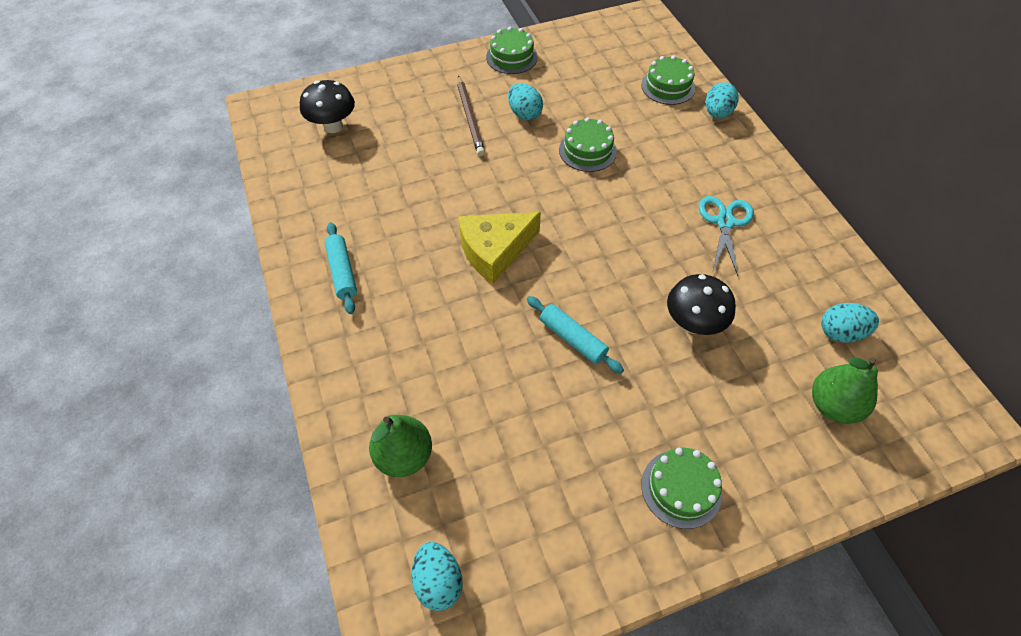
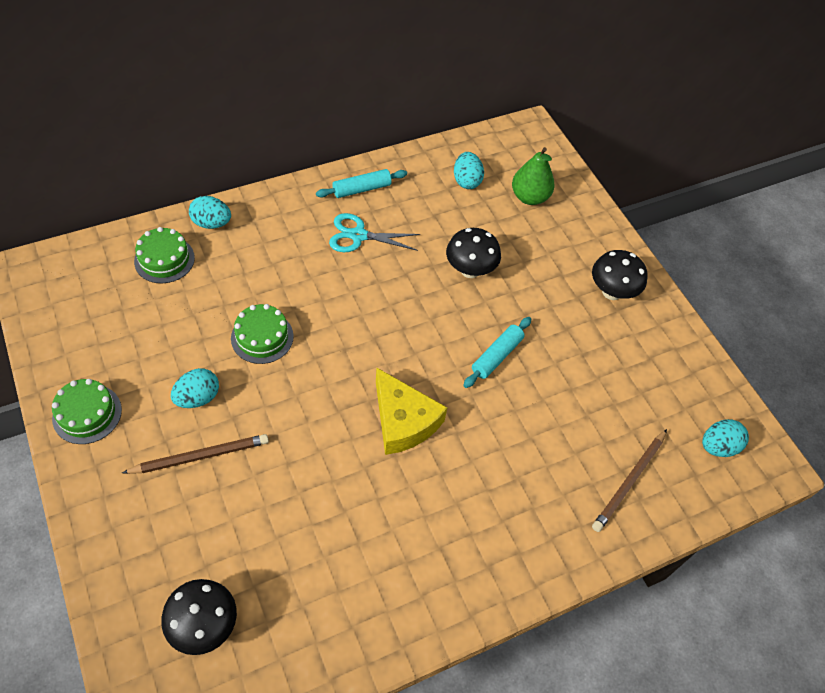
camera: 100 degrees left, 0 degrees up
turquoise rolling pin [324,222,357,314] -> turquoise rolling pin moved to [316,169,407,198]
green pear [369,415,432,477] -> brown pencil [592,429,667,532]
green cake [641,448,722,529] -> black mushroom [592,250,647,300]

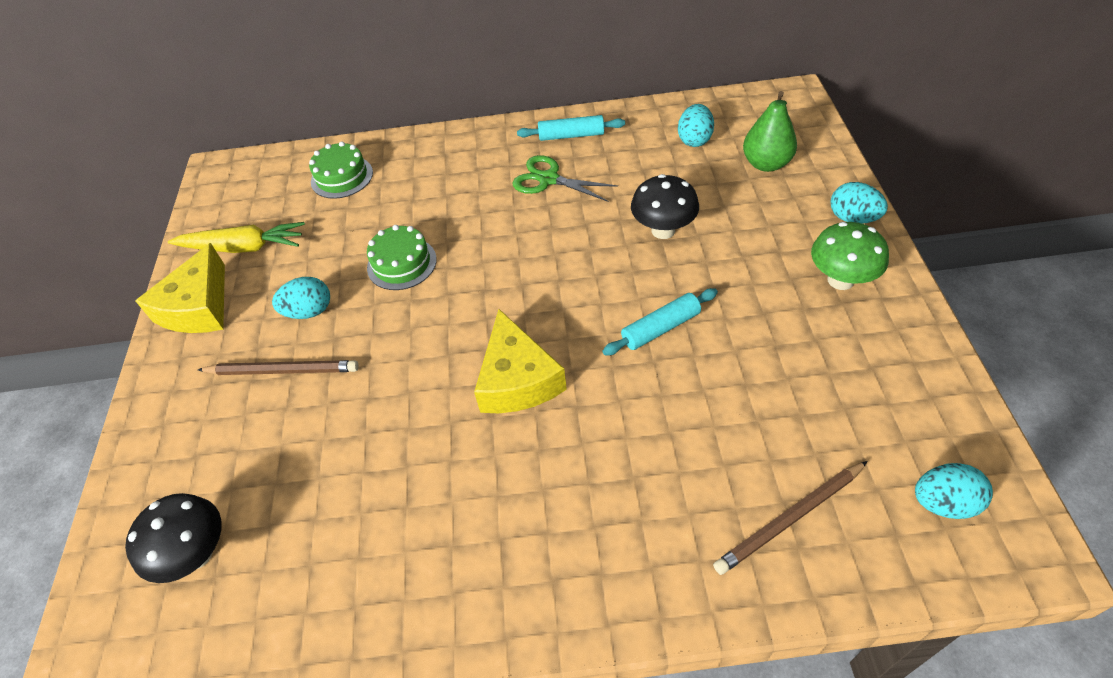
camera: 30 degrees right, 5 degrees down
green cake [52,379,122,444] -> yellow cheese [135,243,225,333]
turquoise egg [189,196,231,229] -> turquoise egg moved to [831,182,888,224]
turquoise scissors [329,213,420,252] -> green scissors [513,155,618,202]
black mushroom [592,250,647,300] -> green mushroom [811,222,889,290]
none -> yellow carrot [168,222,305,253]

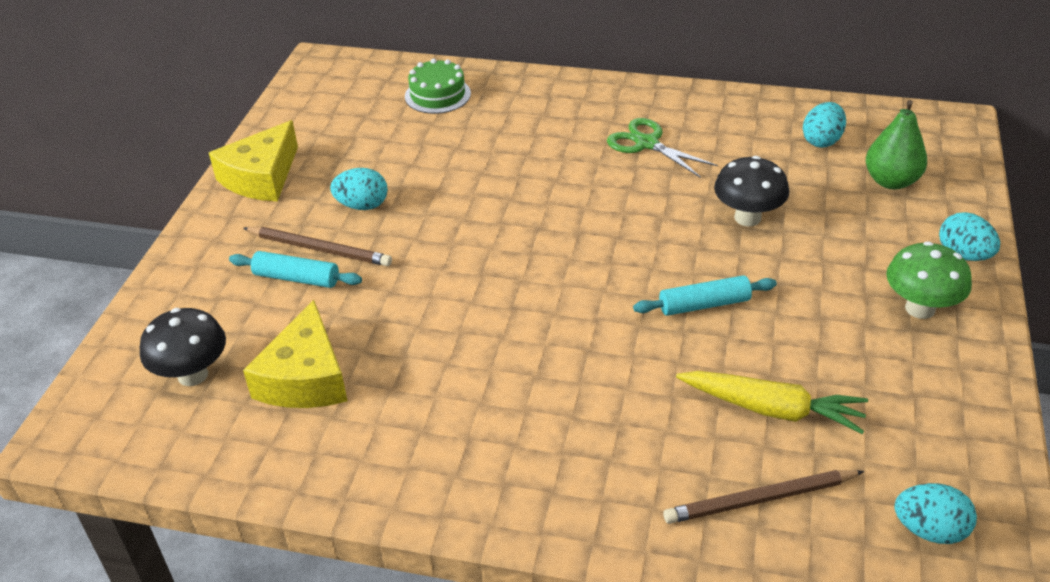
camera: 15 degrees right, 10 degrees down
yellow carrot [168,222,305,253] -> yellow carrot moved to [676,371,868,434]
green cake [367,225,437,290] -> none
yellow cheese [474,309,567,413] -> yellow cheese moved to [243,300,347,408]
turquoise rolling pin [517,115,625,141] -> turquoise rolling pin moved to [229,251,362,288]

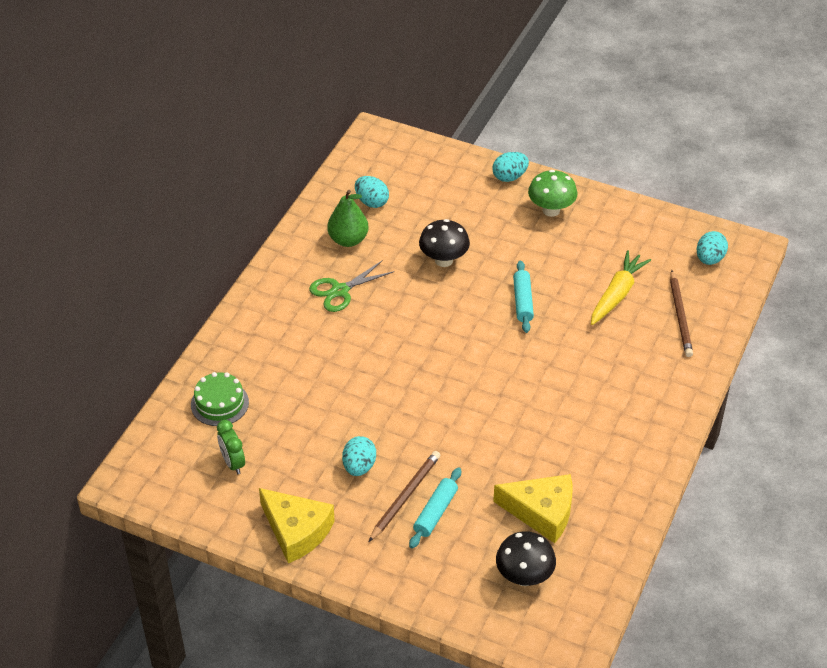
camera: 80 degrees left, 5 degrees up
green pear [866,100,927,190] -> green pear moved to [327,190,369,247]
none -> green clock [217,420,245,474]

